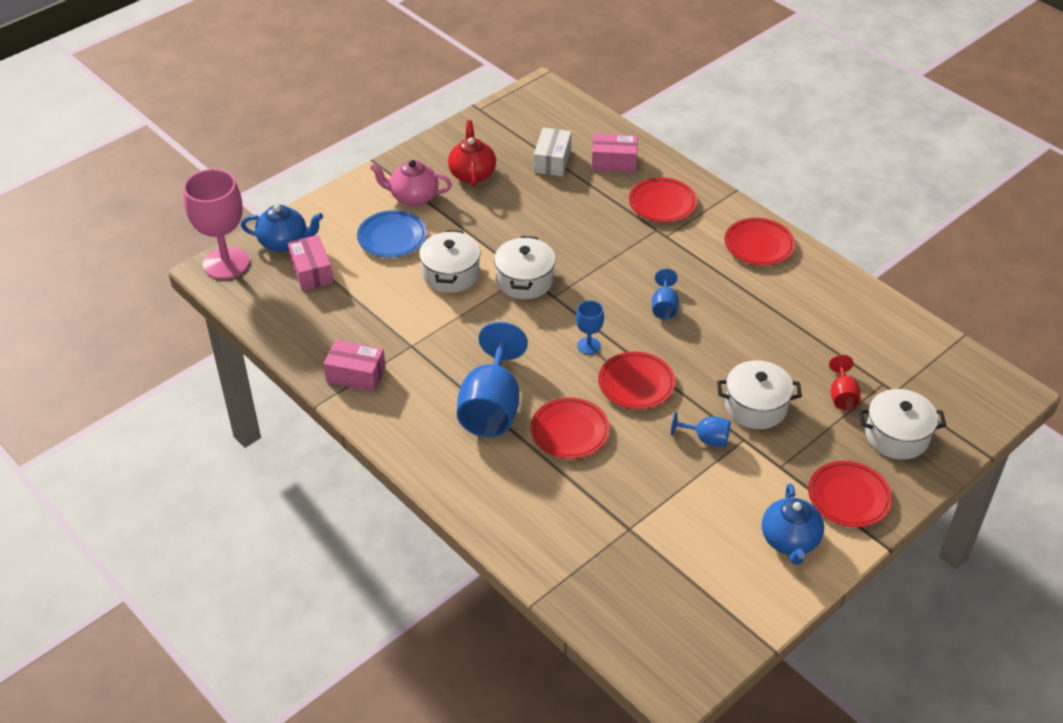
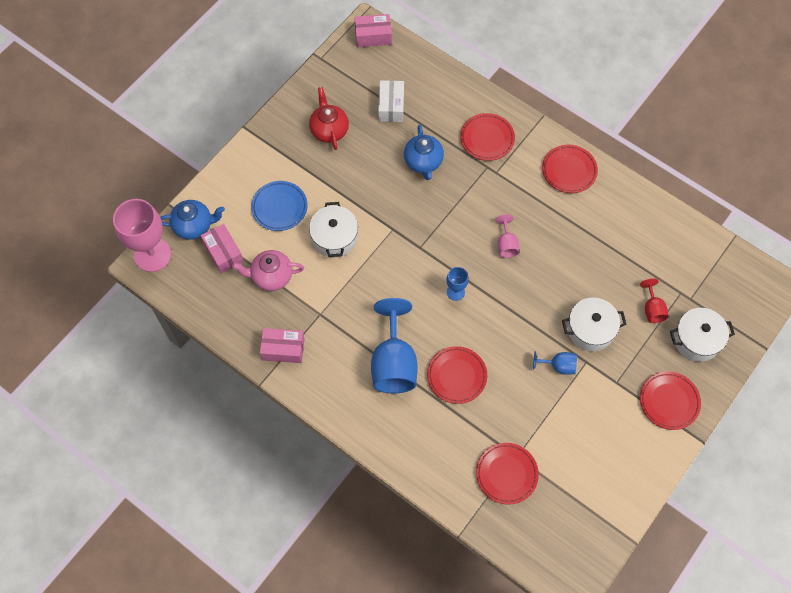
camera: 10 degrees left, 20 degrees up
pink teapot [370,160,452,206] -> pink teapot moved to [232,250,304,291]
white pot [494,236,556,299] -> none
pink box [592,133,638,172] -> pink box moved to [354,14,392,47]
red plate [598,352,675,409] -> red plate moved to [476,443,539,505]
blue goblet [652,269,679,320] -> pink goblet [496,214,519,258]
blue teapot [762,483,824,565] -> blue teapot moved to [404,125,444,180]

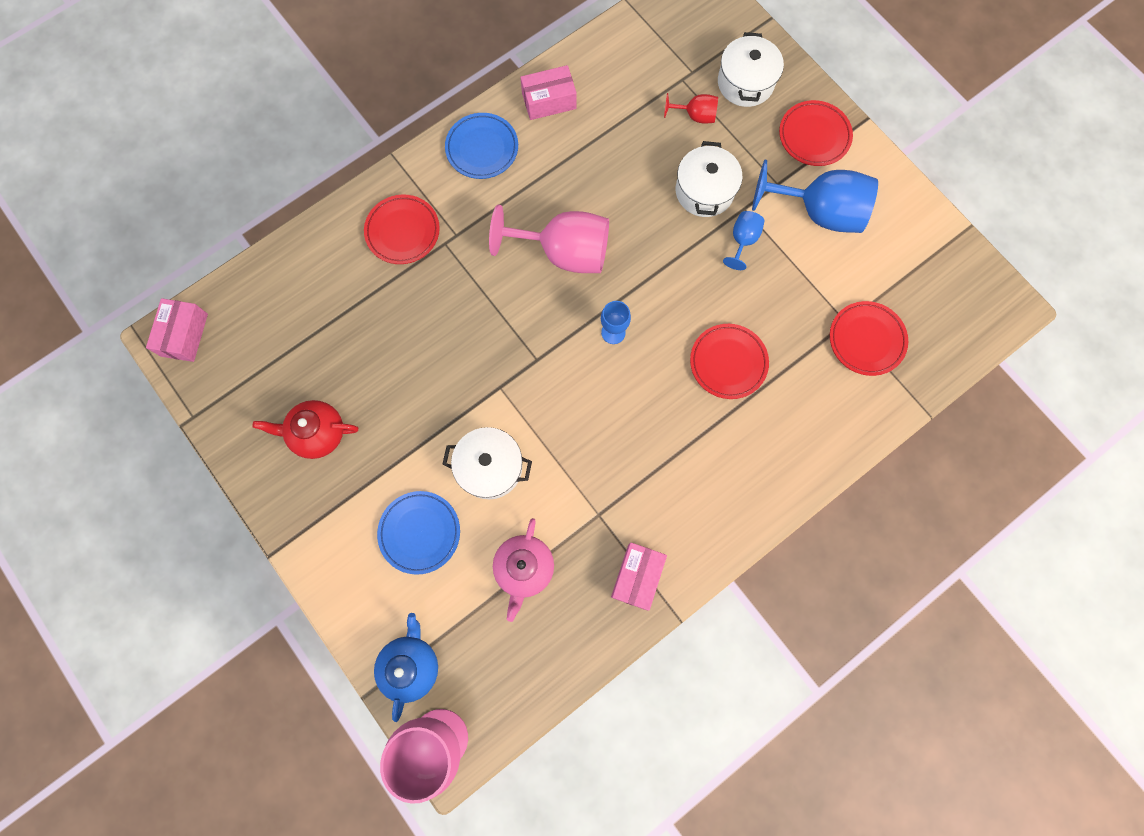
camera: 75 degrees left, 10 degrees up
pink box [201,224,244,274] -> pink box moved to [520,65,577,120]
blue goblet [371,298,418,393] -> blue goblet moved to [752,160,878,233]
white box [378,80,404,122] -> none
blue teapot [404,125,444,180] -> none
pink goblet [496,214,519,258] -> pink goblet [489,205,609,273], size x2.07
red plate [542,145,598,193] -> blue plate [445,113,518,179]

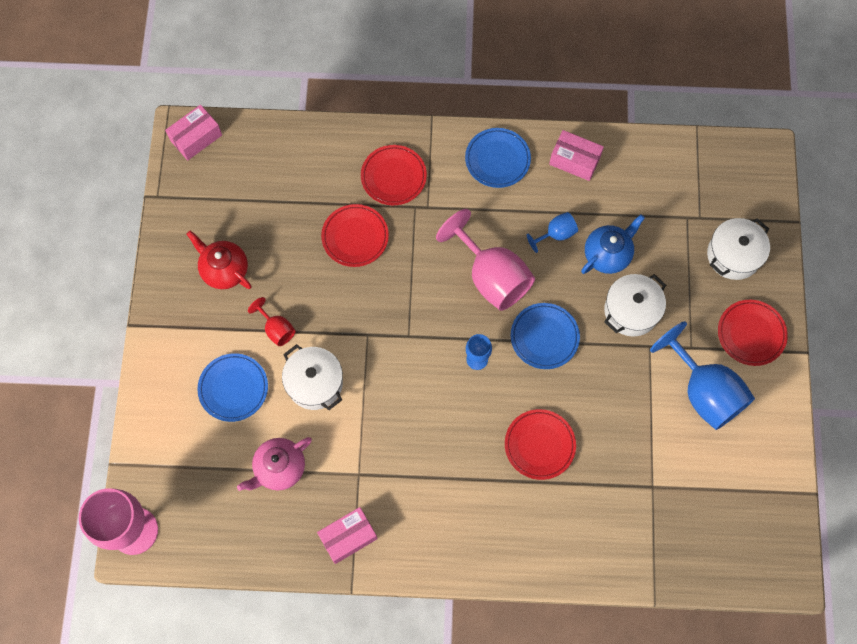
camera: 40 degrees right, 5 degrees down
blue teapot [374,613,438,722] -> blue teapot moved to [581,214,645,274]
red goblet [664,93,718,124] -> red goblet moved to [248,297,296,346]
blue goblet [723,211,764,270] -> blue goblet moved to [527,212,578,253]
red plate [830,301,908,376] -> red plate moved to [321,204,389,267]
none -> blue plate [511,303,580,369]

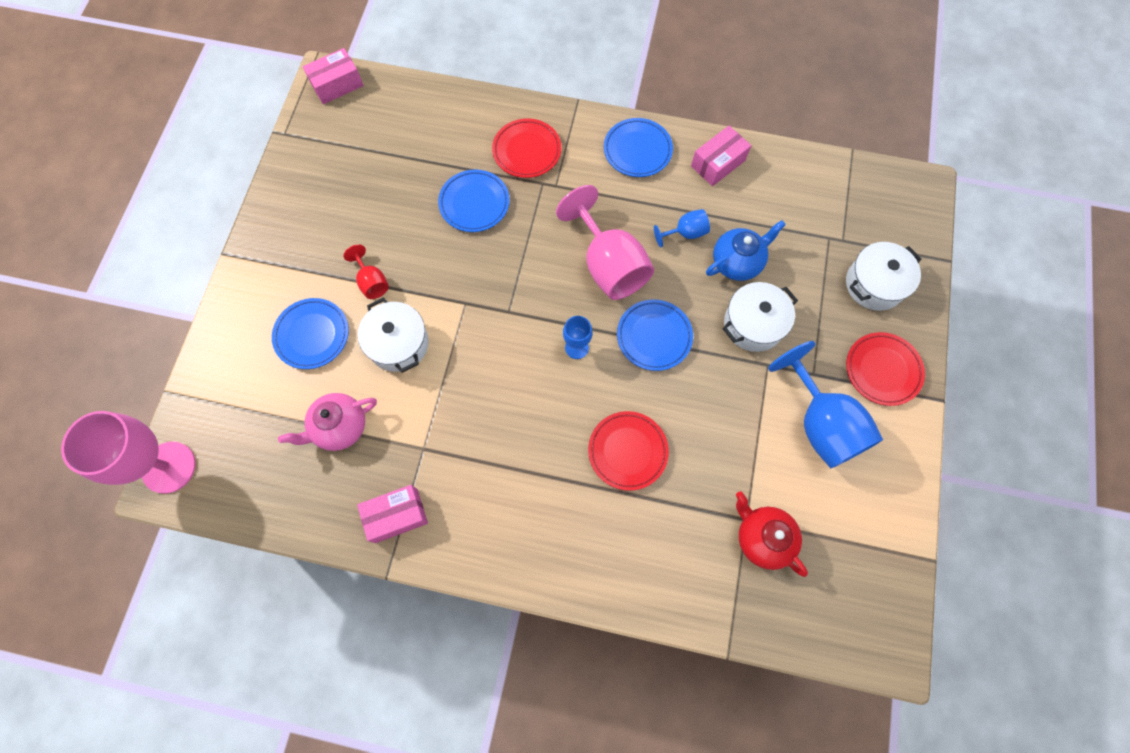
camera: 10 degrees right, 0 degrees up
red teapot [186,231,251,289] -> red teapot moved to [736,492,808,577]
red plate [321,204,389,267] -> blue plate [438,170,510,232]
pink box [549,130,604,181] -> pink box turned 75 degrees counterclockwise [691,126,751,186]

